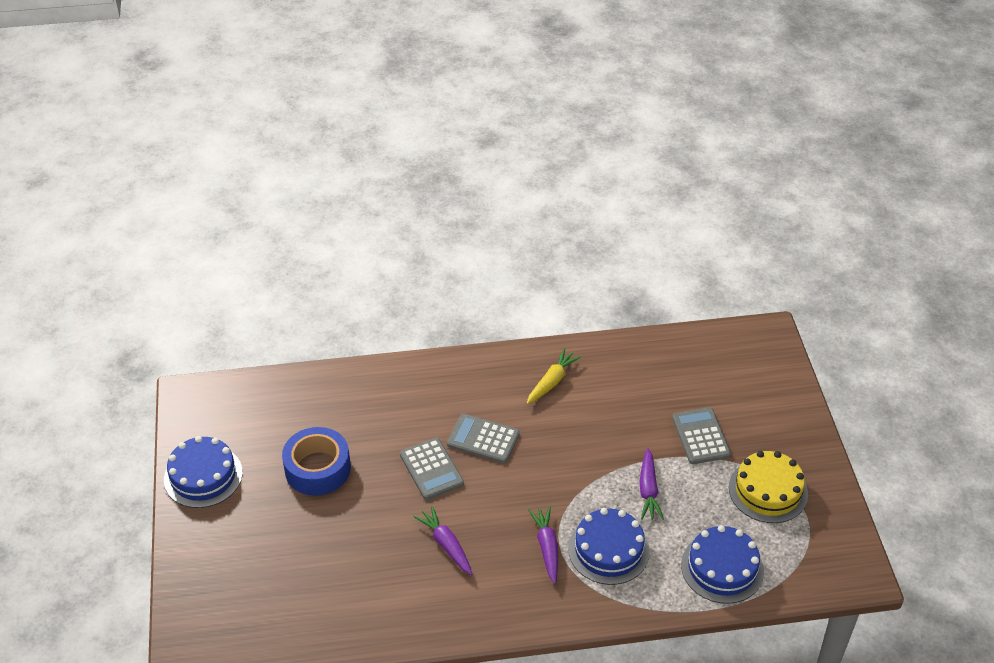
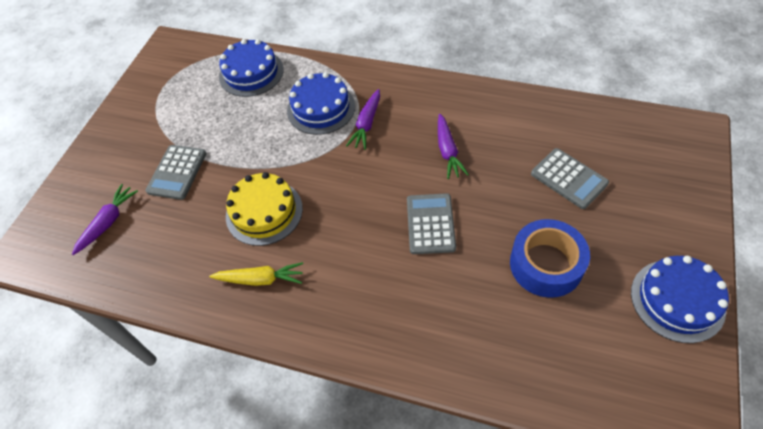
camera: 150 degrees left, 10 degrees up
grey calculator [447,414,520,463] -> grey calculator moved to [531,148,609,209]
yellow carrot [527,348,581,404] -> yellow carrot turned 150 degrees counterclockwise [209,262,303,286]
purple carrot [639,448,664,520] -> purple carrot moved to [72,184,138,255]
yellow cake [729,451,808,523] -> yellow cake moved to [226,172,303,246]

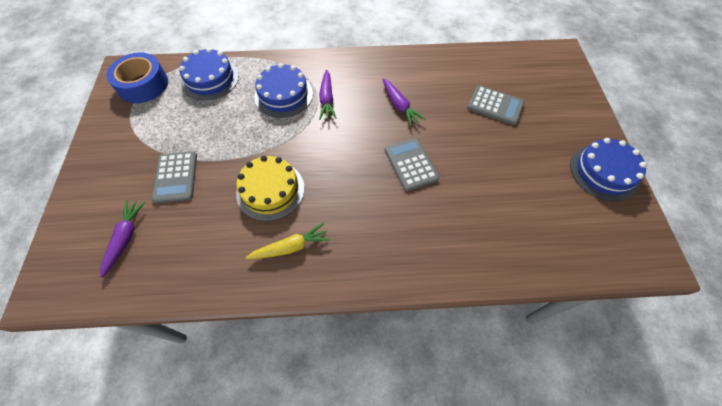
camera: 25 degrees left, 5 degrees up
blue tape [510,219,590,298] -> blue tape moved to [106,53,168,103]

